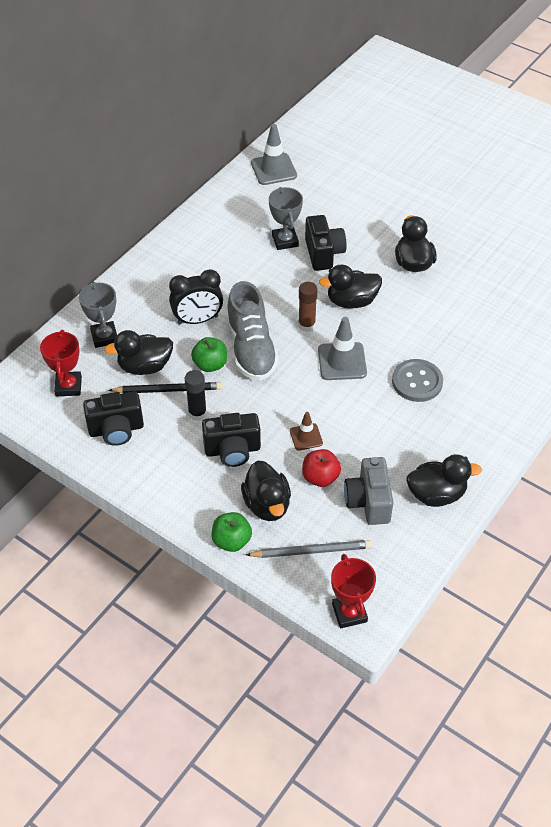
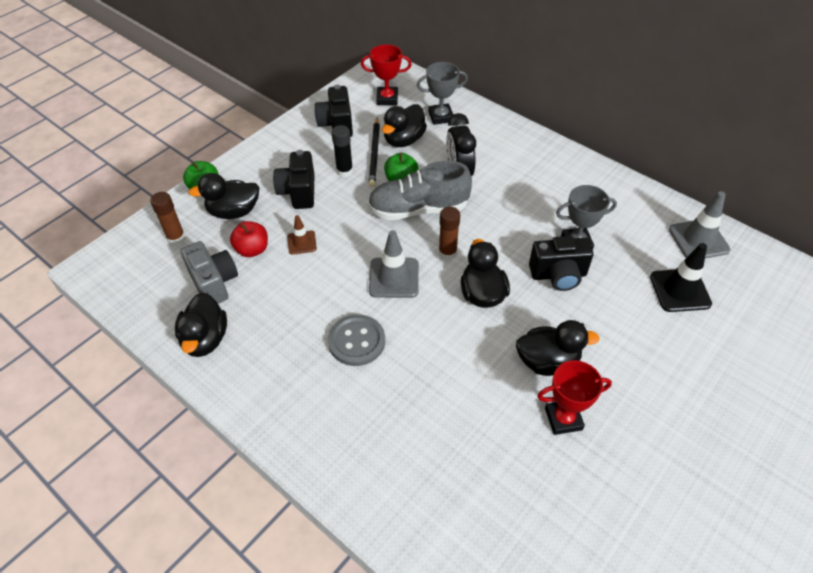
camera: 95 degrees right, 0 degrees up
black duck [104,330,173,375] -> black duck turned 135 degrees counterclockwise [382,104,427,147]
grey pencil [246,540,372,558] -> brown glue stick [150,192,186,245]
red trophy [331,554,376,628] -> red trophy moved to [538,360,612,435]
grey camera [344,457,393,525] -> grey camera turned 60 degrees clockwise [181,241,238,303]
none -> black traffic cone [650,243,712,312]

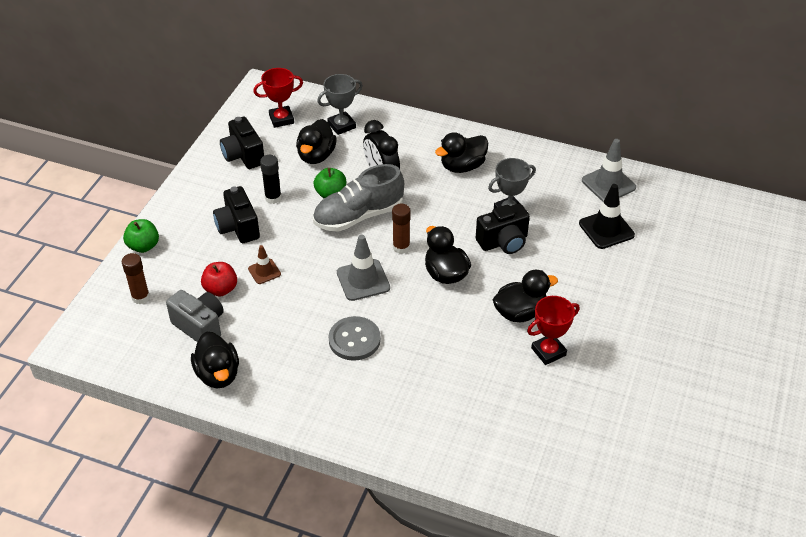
camera: 20 degrees left, 5 degrees down
black duck [188,173,259,219] -> black duck moved to [435,132,488,173]
black pencil [369,118,380,187] -> none

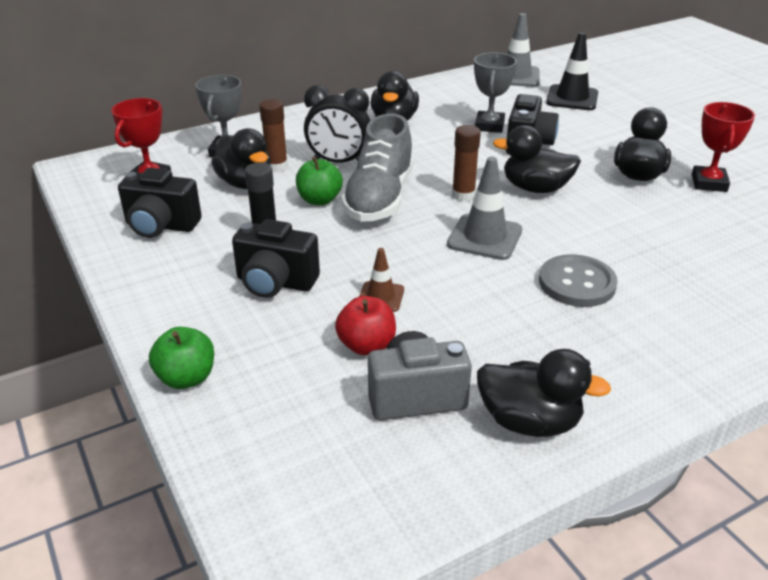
camera: 50 degrees left, 10 degrees down
brown glue stick [122,253,150,304] -> brown glue stick moved to [259,99,288,172]

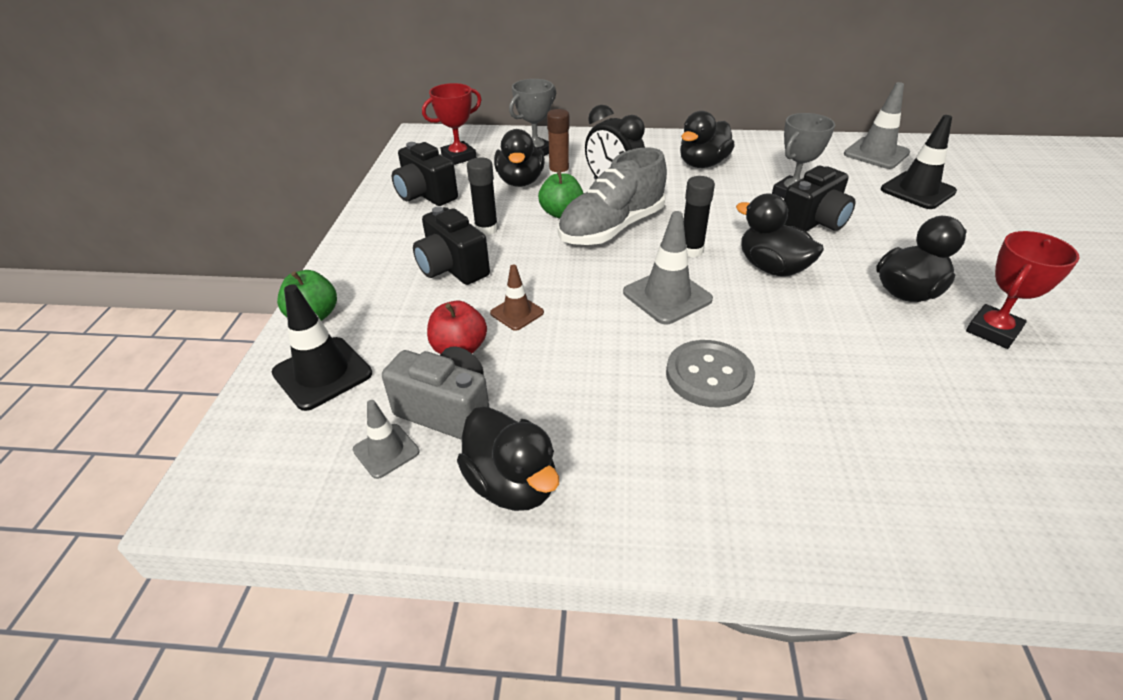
camera: 35 degrees right, 5 degrees up
brown glue stick [452,125,481,201] -> black glue stick [683,176,715,258]
none -> black traffic cone [272,284,372,411]
none -> grey traffic cone [353,400,419,479]

